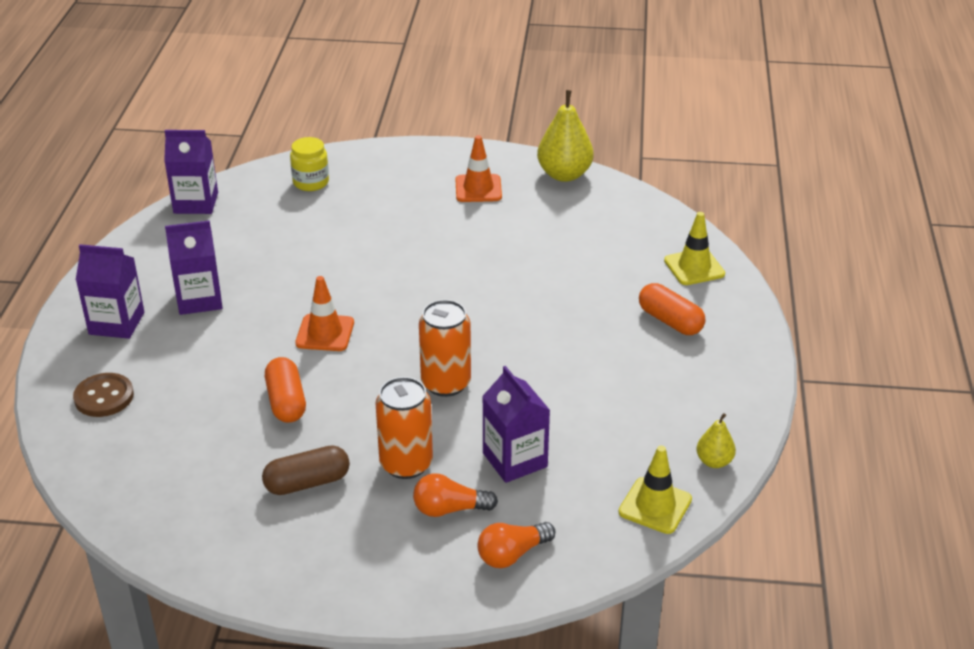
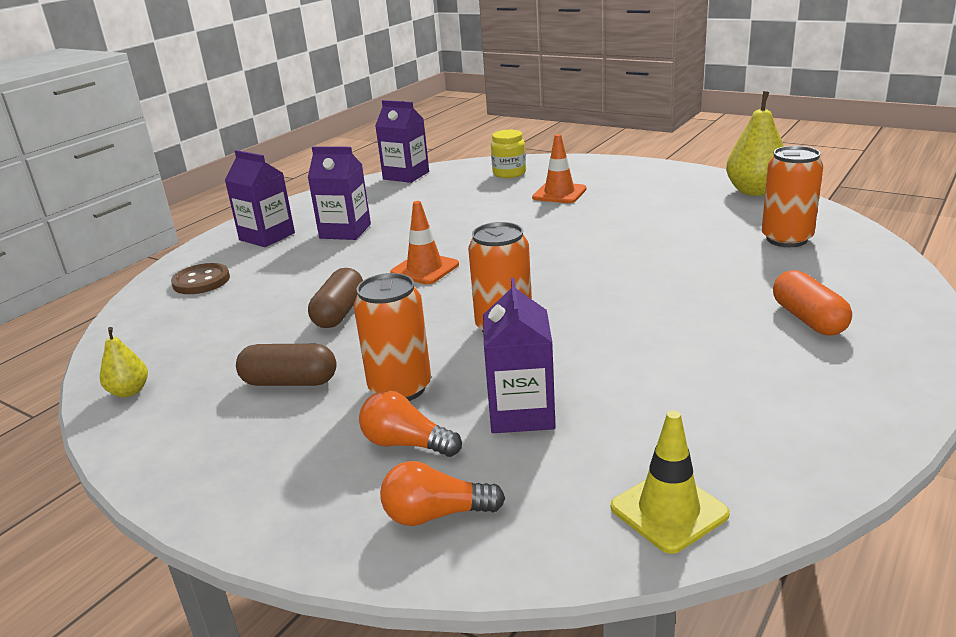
camera: 30 degrees right, 10 degrees down
orange capsule [265,357,306,423] -> brown capsule [308,268,363,328]
orange traffic cone [456,135,502,202] -> orange traffic cone moved to [532,134,587,203]
yellow traffic cone [664,212,725,285] -> none
yellow pear [697,413,736,468] -> yellow pear moved to [100,327,148,397]
none -> orange can [762,146,823,247]

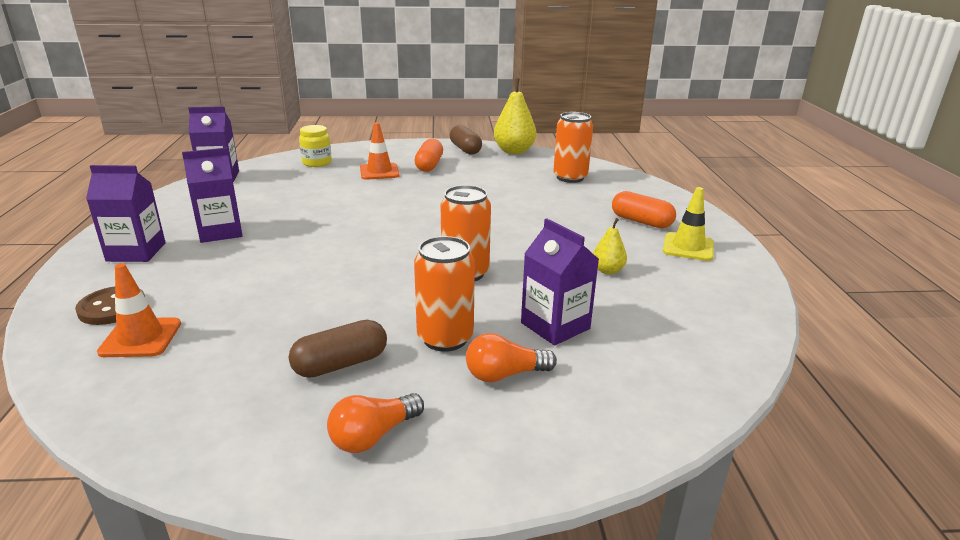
camera: 40 degrees left, 0 degrees up
yellow pear [100,327,148,397] -> yellow pear moved to [593,218,627,275]
brown capsule [308,268,363,328] -> brown capsule moved to [449,125,482,155]
orange light bulb [380,461,505,526] -> orange light bulb moved to [327,393,424,453]
orange traffic cone [390,201,459,284] -> orange traffic cone moved to [97,263,181,357]
yellow traffic cone [611,410,730,554] -> yellow traffic cone moved to [663,187,714,261]
none -> orange capsule [414,139,443,172]

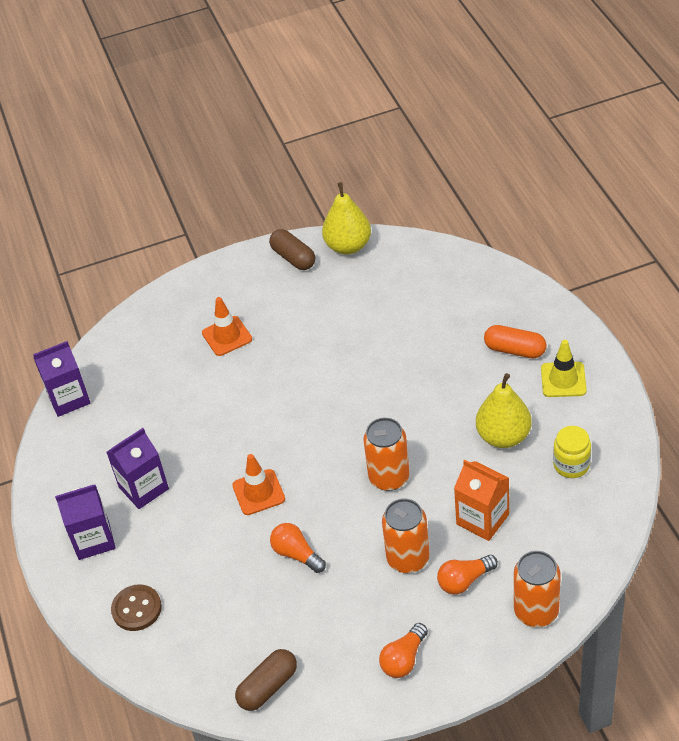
camera: 10 degrees left, 20 degrees up
orange traffic cone [97,263,181,357] -> orange traffic cone moved to [232,454,285,515]
brown capsule [289,320,387,378] -> brown capsule moved to [235,649,297,711]
yellow jar [299,125,332,167] -> yellow jar moved to [553,426,591,478]
orange capsule [414,139,443,172] -> none
purple carton [521,218,599,346] -> orange carton [454,460,509,541]
orange can [553,112,593,183] -> orange can moved to [514,551,561,627]
yellow pear [593,218,627,275] -> yellow pear [476,373,532,448], size x1.88
none -> orange light bulb [270,523,326,573]

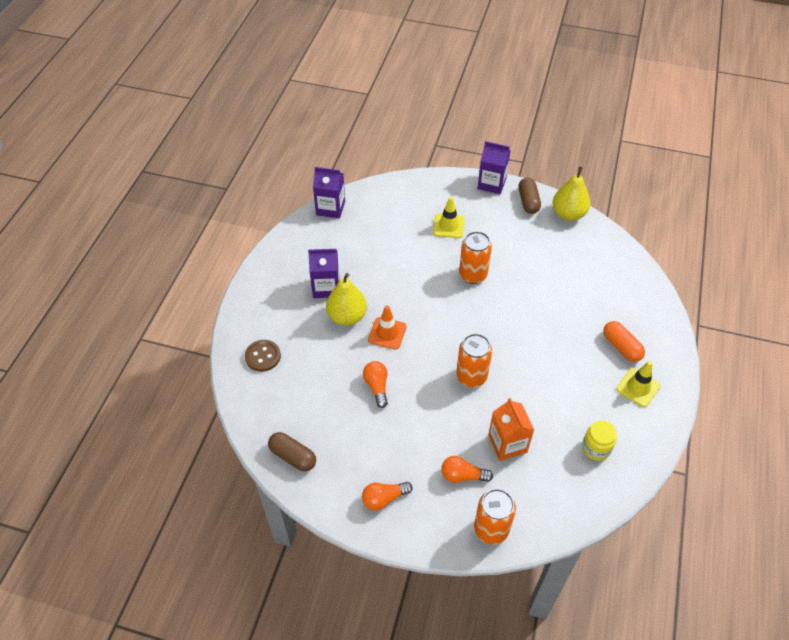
camera: 30 degrees right, 5 degrees up
purple carton [55,484,116,560] -> purple carton moved to [478,141,511,194]
orange traffic cone [202,297,252,356] -> yellow traffic cone [433,197,465,238]
brown capsule [235,649,297,711] -> brown capsule turned 45 degrees clockwise [268,432,316,471]
orange can [382,499,430,573] -> orange can moved to [459,231,492,284]
yellow pear [476,373,532,448] -> yellow pear moved to [326,273,367,326]

